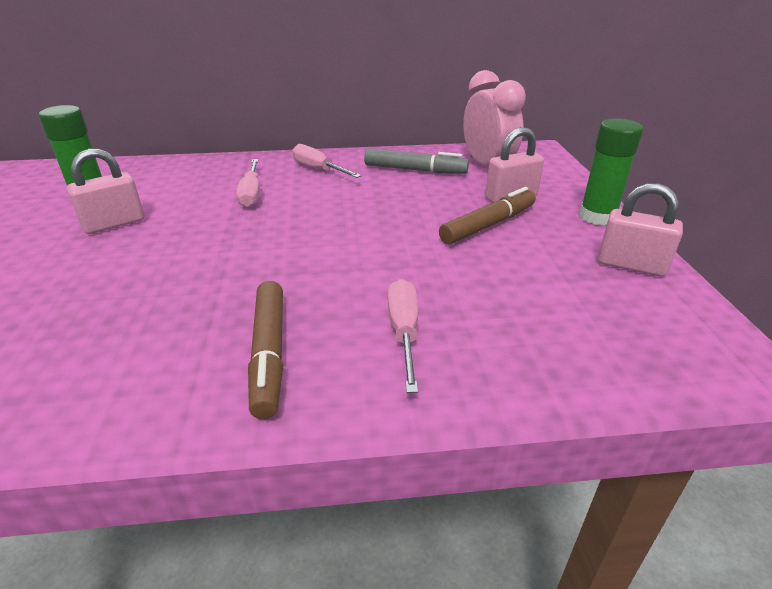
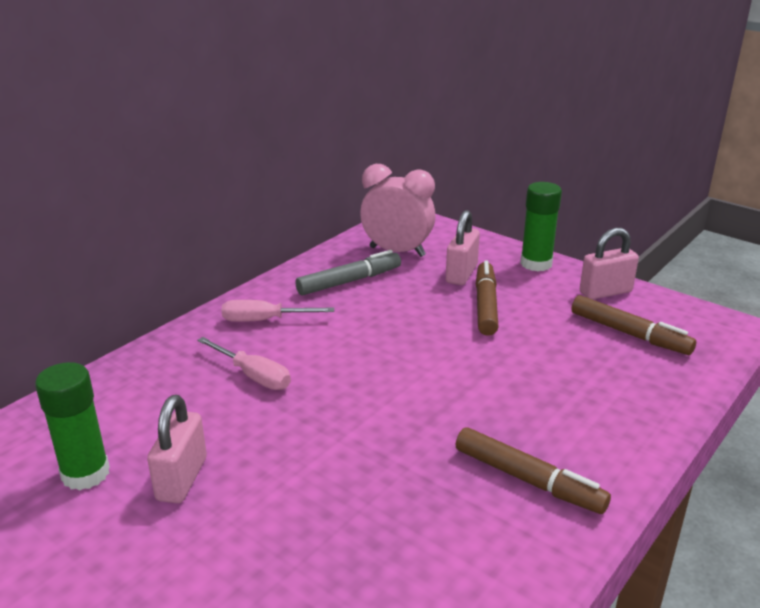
camera: 45 degrees left, 5 degrees down
pink screwdriver [388,279,418,393] -> none
none -> brown marker [571,295,696,355]

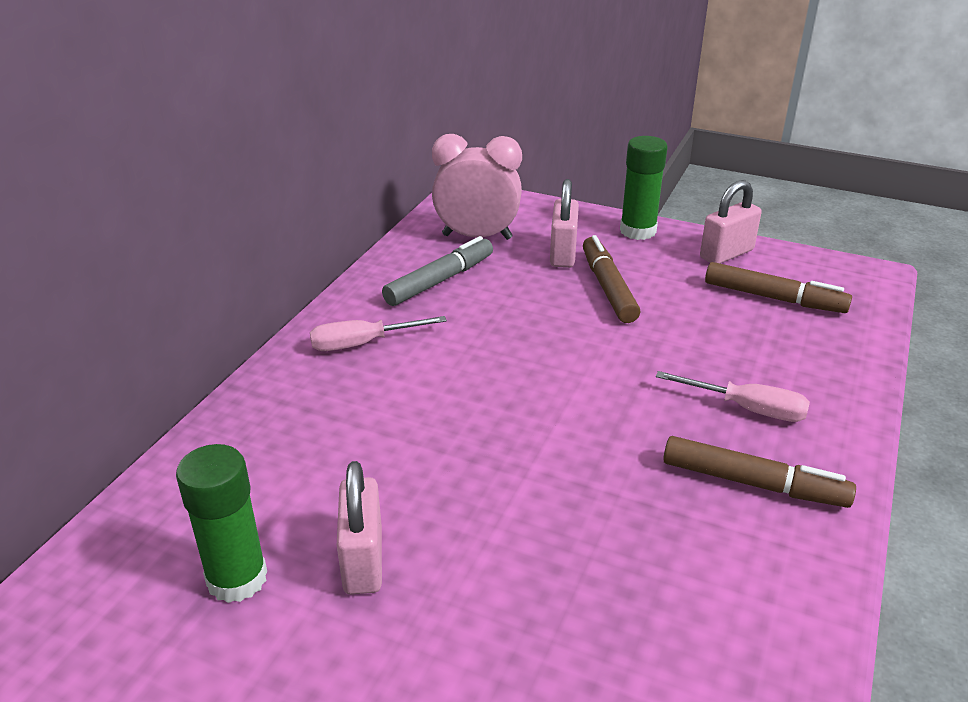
camera: 15 degrees left, 5 degrees up
pink screwdriver [197,337,291,390] -> pink screwdriver moved to [656,371,810,422]

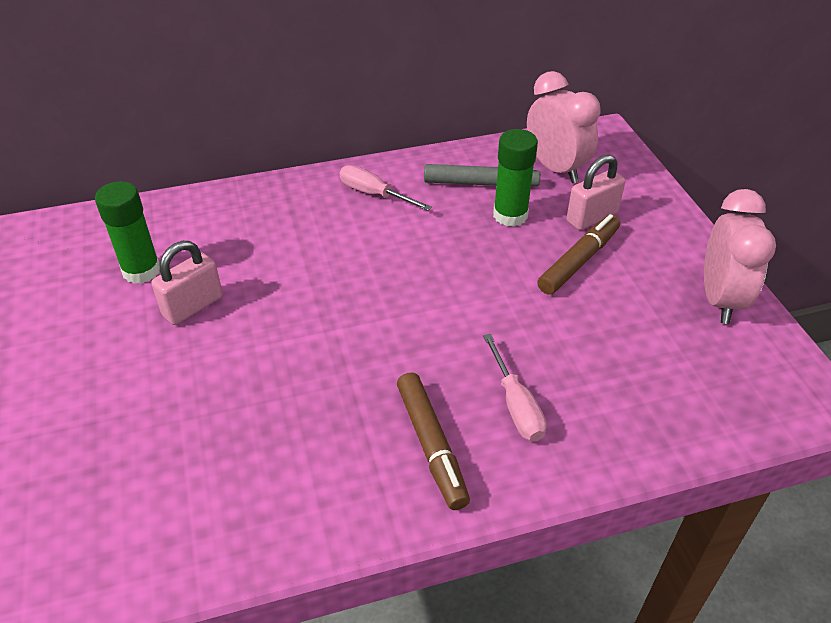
camera: 50 degrees right, 10 degrees up
green glue stick [620,136,668,240] -> green glue stick moved to [493,129,538,227]
pink padlock [700,180,761,264] -> pink clock [704,189,776,324]
brown marker [705,262,852,313] -> none

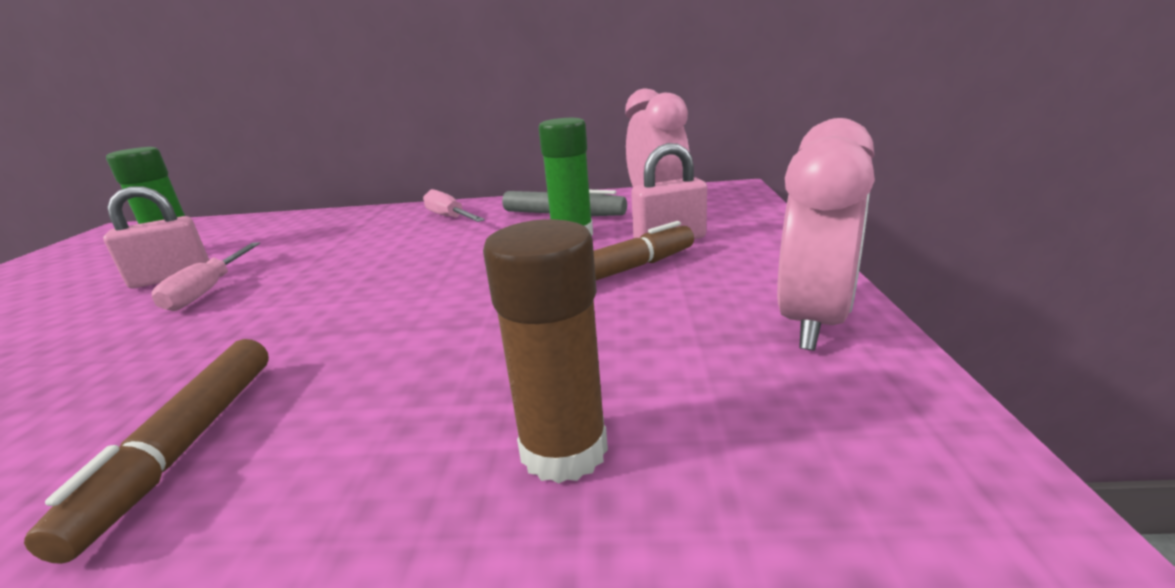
camera: 20 degrees right, 20 degrees down
pink screwdriver [483,334,547,442] -> pink screwdriver moved to [152,242,260,311]
none -> brown glue stick [483,219,608,484]

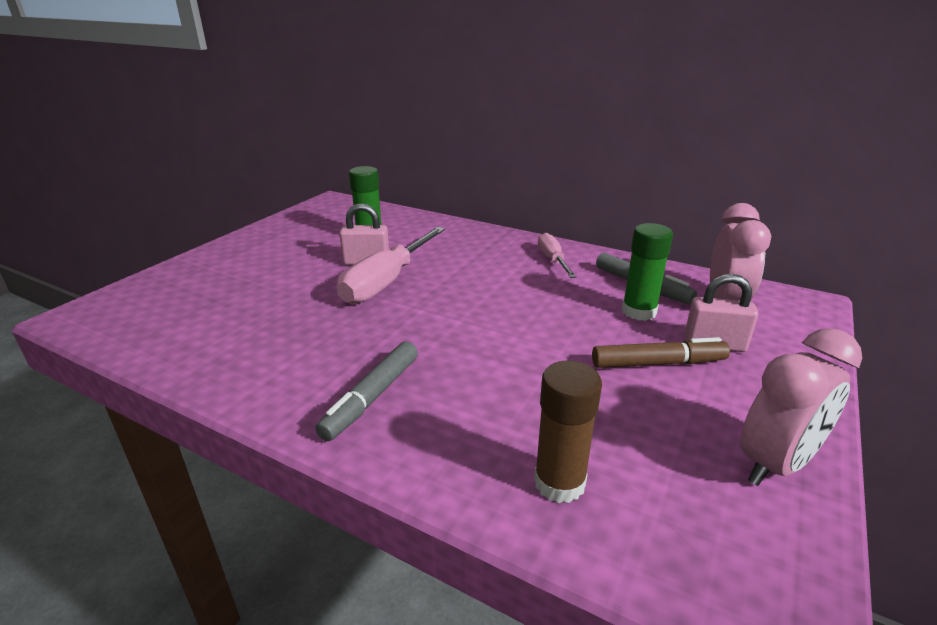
camera: 25 degrees right, 5 degrees up
brown marker [24,339,269,564] -> grey marker [315,341,418,441]
pink screwdriver [152,242,260,311] -> pink screwdriver [337,227,445,304], size x1.77

